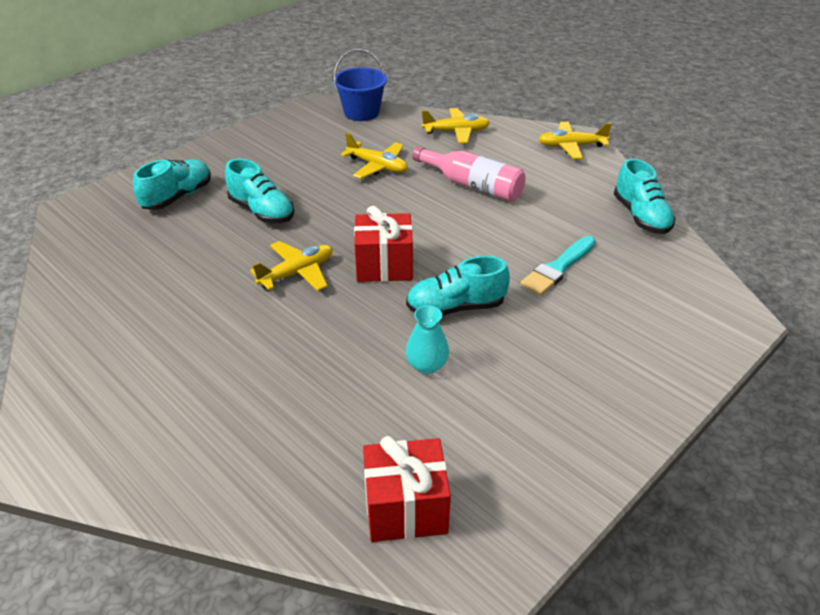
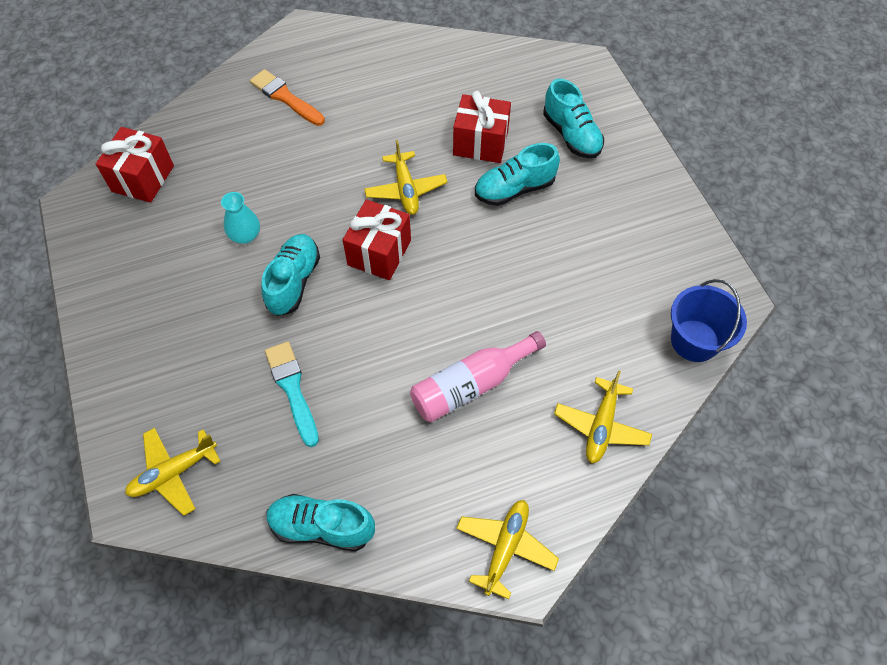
camera: 115 degrees right, 20 degrees up
yellow plane [340,133,408,179] -> yellow plane moved to [125,428,221,516]
none -> orange brush [250,69,325,126]
none -> red gift [453,91,511,163]

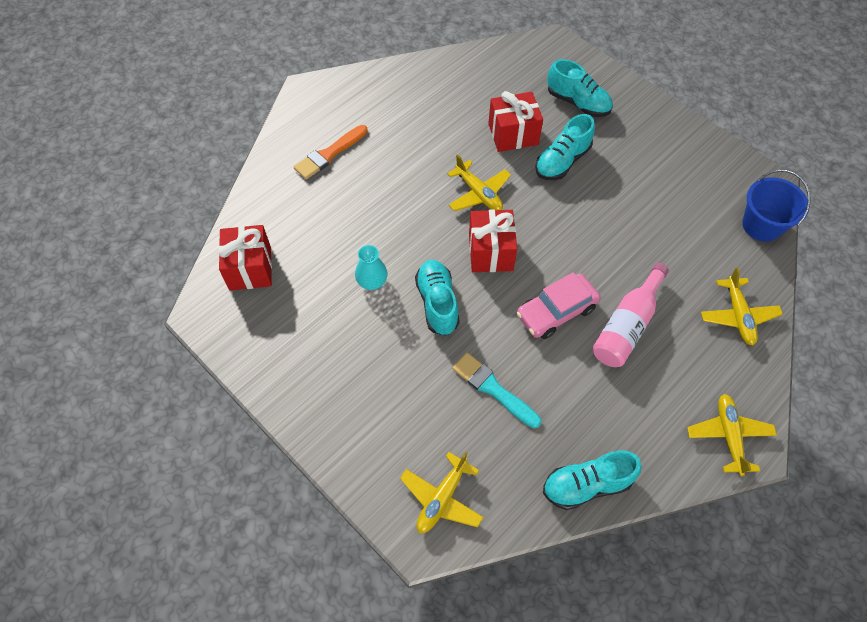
camera: 25 degrees left, 0 degrees up
orange brush [250,69,325,126] -> orange brush turned 60 degrees counterclockwise [294,125,368,179]
none -> pink car [517,272,601,339]

